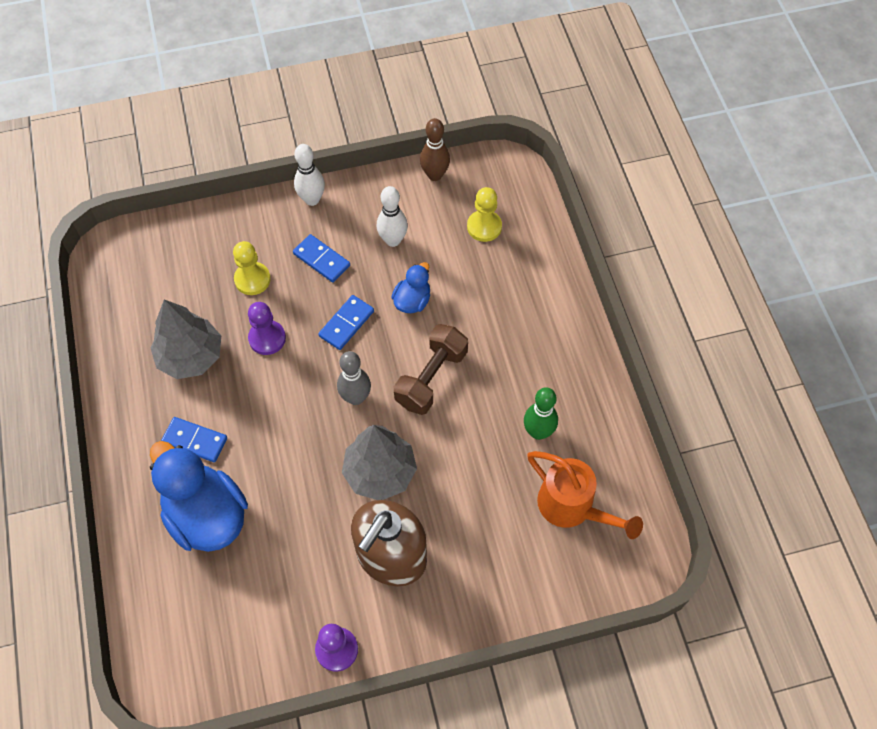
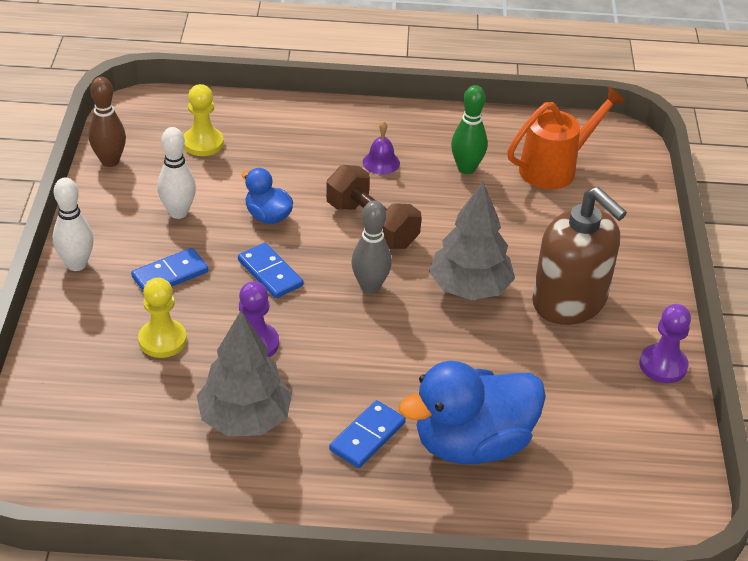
camera: 75 degrees left, 20 degrees down
none -> purple bell [363,121,400,174]

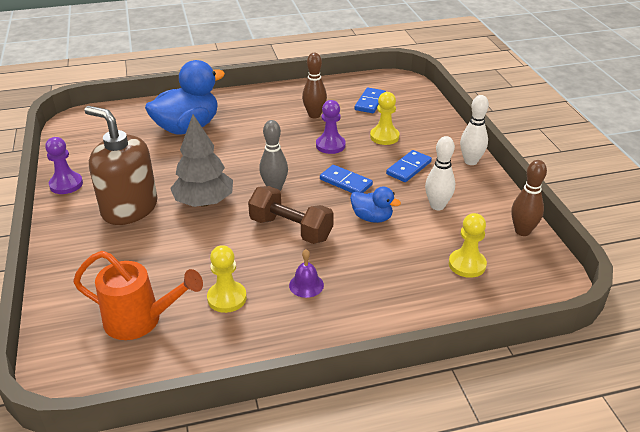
camera: 165 degrees right, 5 degrees down
grey tree [197,311,292,436] -> brown bowling pin [302,53,327,118]
blue domino [329,400,406,468] -> blue domino moved to [354,88,386,113]
green bowling pin [451,85,488,174] -> yellow pawn [207,245,247,313]
orange watering can [508,86,626,189] -> orange watering can turned 120 degrees counterclockwise [73,251,203,340]

